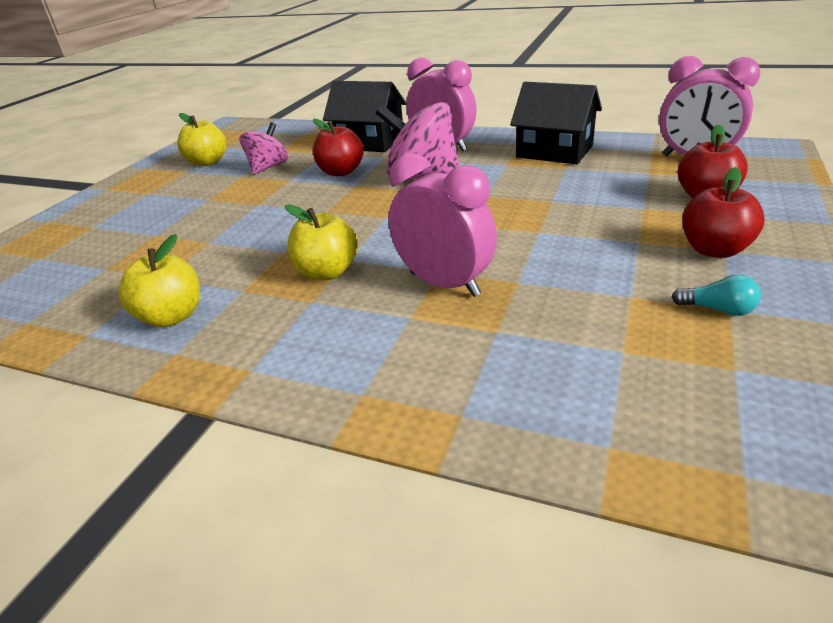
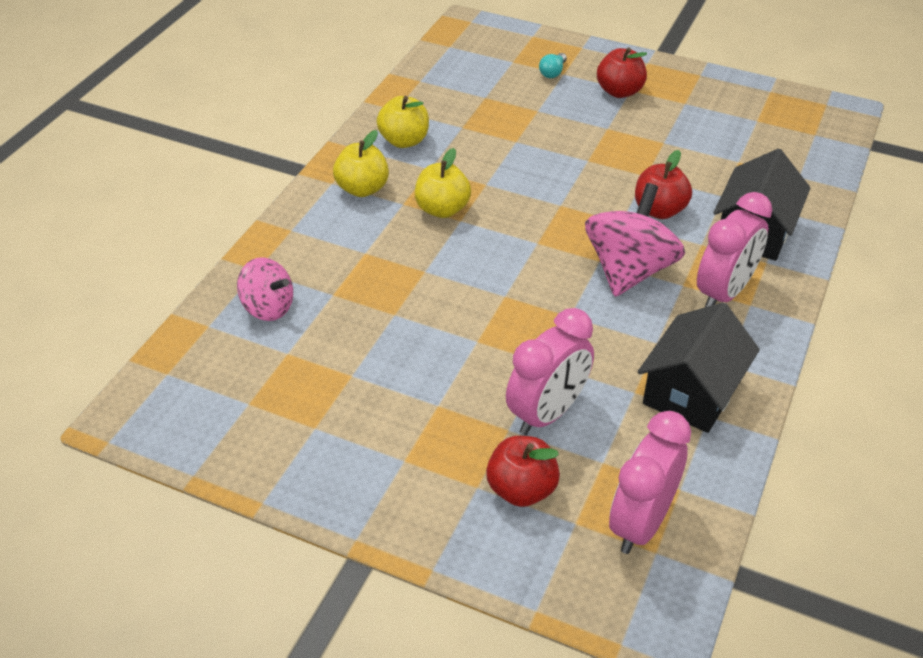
camera: 90 degrees right, 10 degrees up
yellow apple [177,113,226,166] -> yellow apple moved to [333,130,389,197]
pink spinning top [239,122,288,174] -> pink spinning top moved to [237,257,293,321]
pink clock [389,153,497,297] -> pink clock moved to [506,308,594,435]
turquoise light bulb [672,275,761,316] -> turquoise light bulb moved to [539,53,567,78]
red apple [682,167,765,258] -> red apple moved to [597,47,647,98]

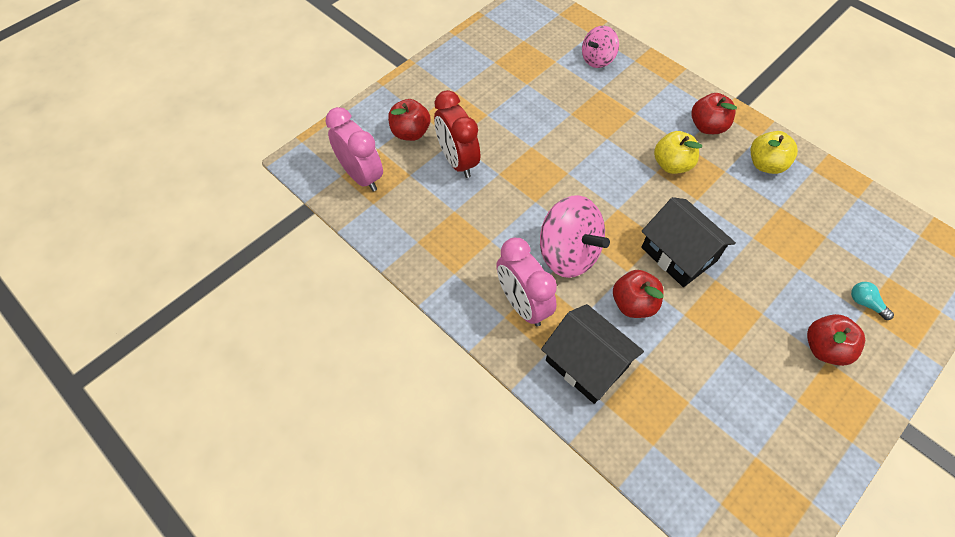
camera: 110 degrees right, 15 degrees up
yellow apple [333,130,389,197] -> red apple [692,93,737,134]
pink clock [506,308,594,435] -> red clock [434,90,481,178]
black house [638,302,760,433] -> black house moved to [641,197,736,287]

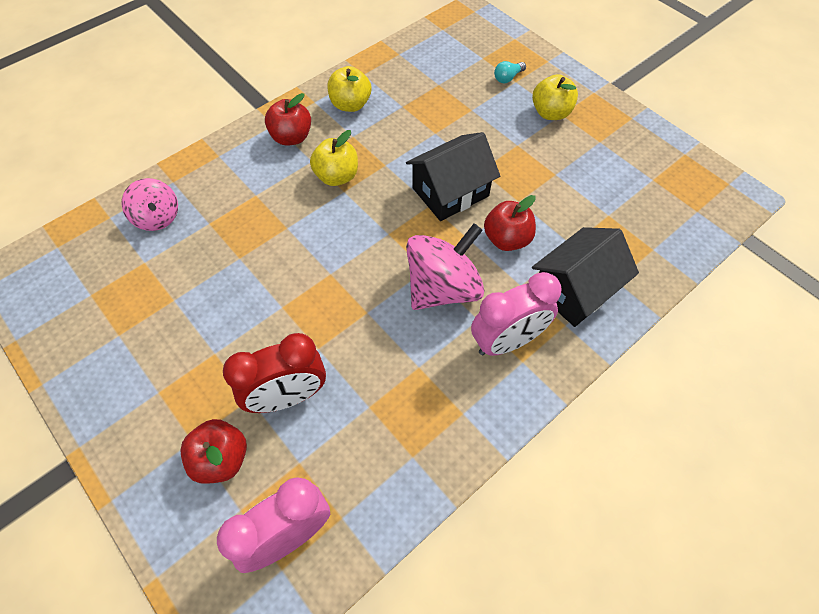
camera: 85 degrees left, 0 degrees up
red apple [807,314,865,366] -> yellow apple [532,74,578,120]

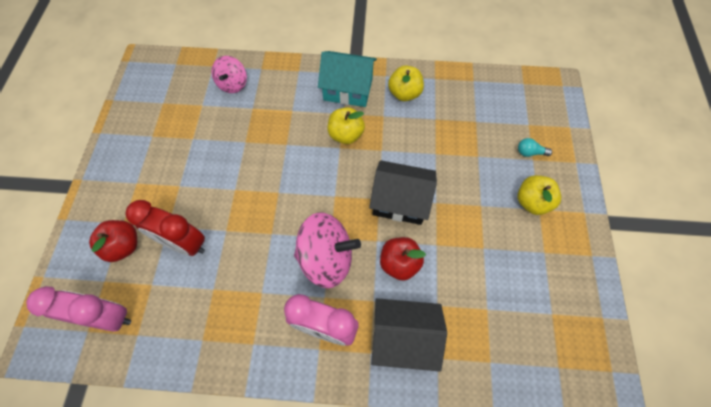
camera: 45 degrees right, 5 degrees up
red apple [265,93,311,146] -> turquoise house [318,51,377,107]

